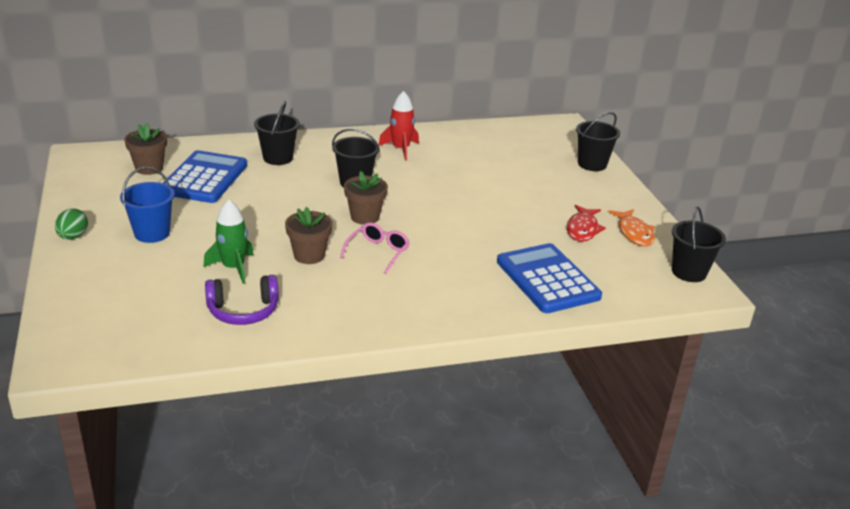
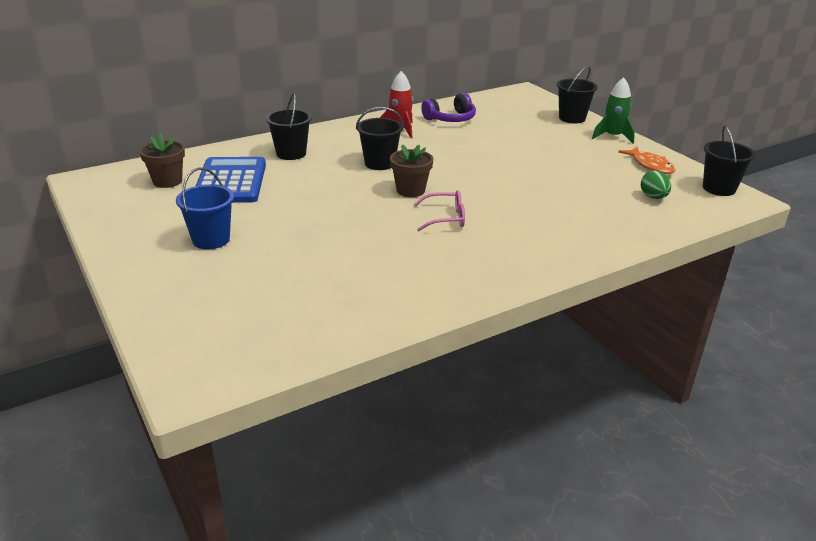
camera: 15 degrees left, 0 degrees up
green egg [55,208,88,239] -> green egg moved to [641,170,671,199]
green rocket [203,200,254,284] -> green rocket moved to [592,77,635,144]
purple headphones [205,275,279,325] -> purple headphones moved to [421,93,476,122]
brown flower pot [285,207,333,264] -> none
pink glasses [340,222,410,274] -> pink glasses turned 75 degrees clockwise [414,190,465,232]
blue calculator [497,243,602,313] -> none
red fish [567,205,606,242] -> none

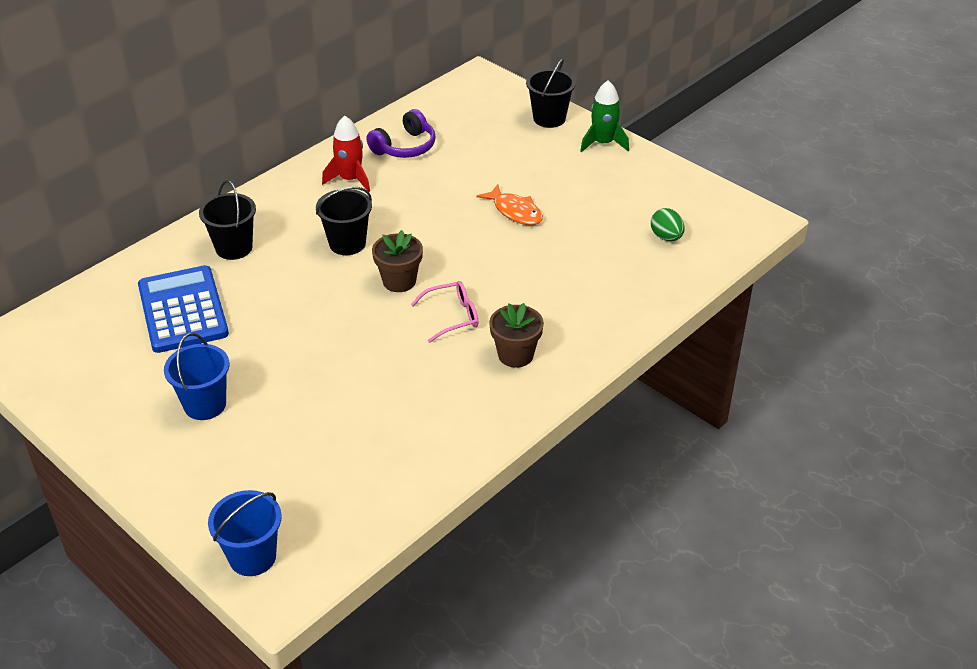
camera: 15 degrees left, 10 degrees up
brown flower pot [139,133,185,188] -> brown flower pot moved to [489,303,544,368]
orange fish [618,147,675,174] -> orange fish moved to [476,184,543,225]
black bucket [703,125,756,196] -> none
none -> blue bucket [208,490,282,576]

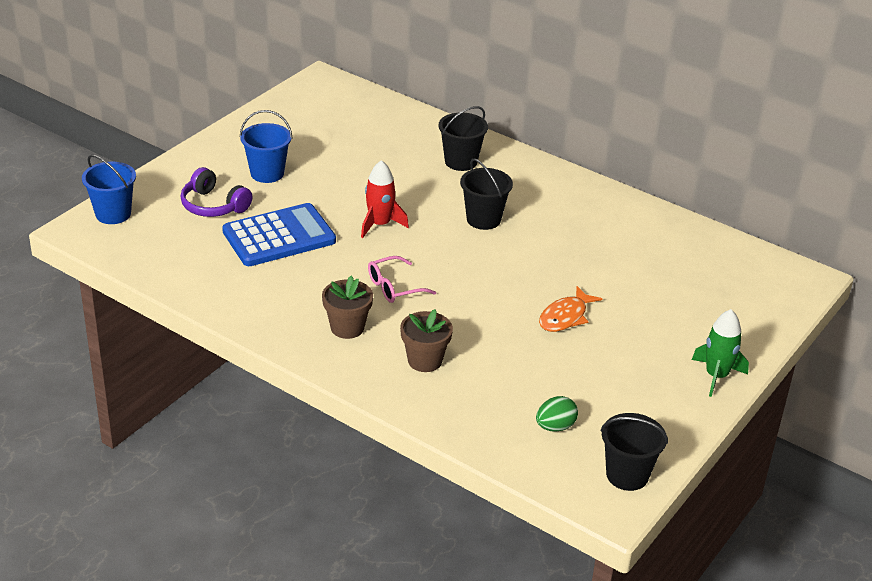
camera: 80 degrees right, 5 degrees down
blue calculator [138,265,229,353] -> blue calculator moved to [222,203,336,266]
red rocket [322,116,370,192] -> red rocket moved to [361,160,409,238]
purple headphones [367,109,436,158] -> purple headphones moved to [181,167,252,217]
brown flower pot [372,230,423,292] -> brown flower pot moved to [400,309,453,372]
pink glasses [411,281,478,343] -> pink glasses turned 90 degrees clockwise [368,256,436,303]
black bucket [526,58,576,128] -> black bucket moved to [601,413,668,491]

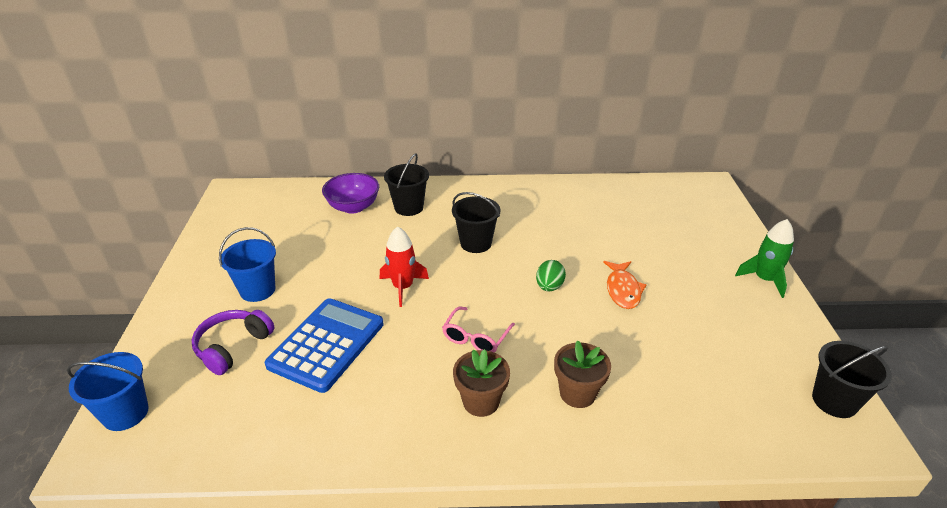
camera: 35 degrees left, 0 degrees up
purple headphones [181,167,252,217] -> purple headphones turned 120 degrees clockwise [192,310,275,375]
green egg [536,396,578,432] -> green egg moved to [536,260,566,291]
none -> purple bowl [322,173,379,214]

